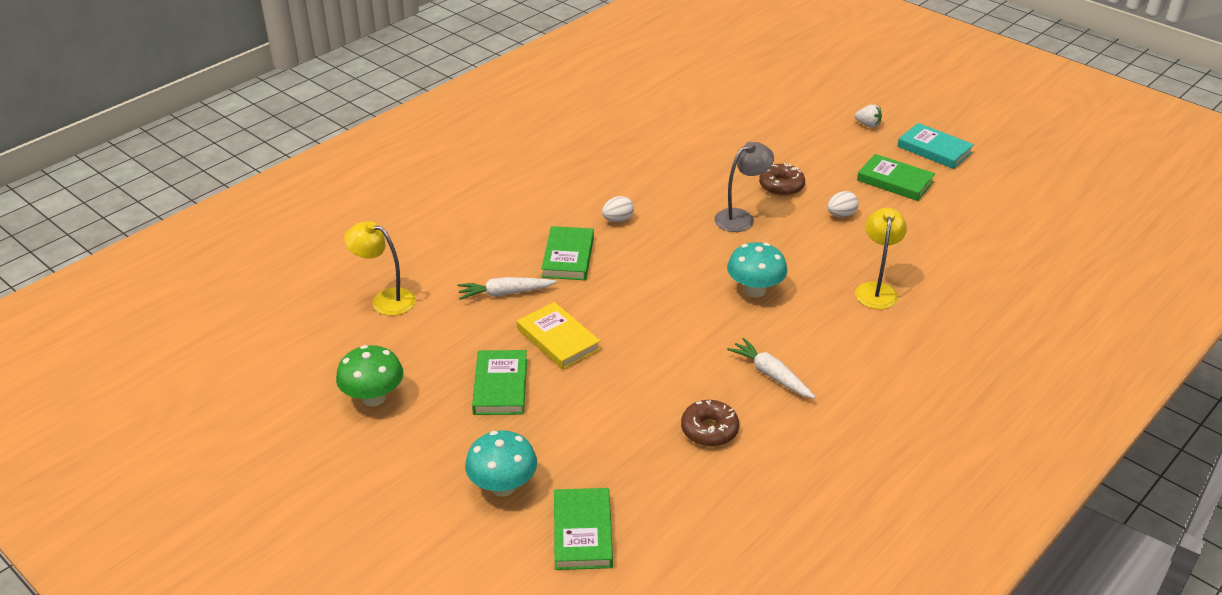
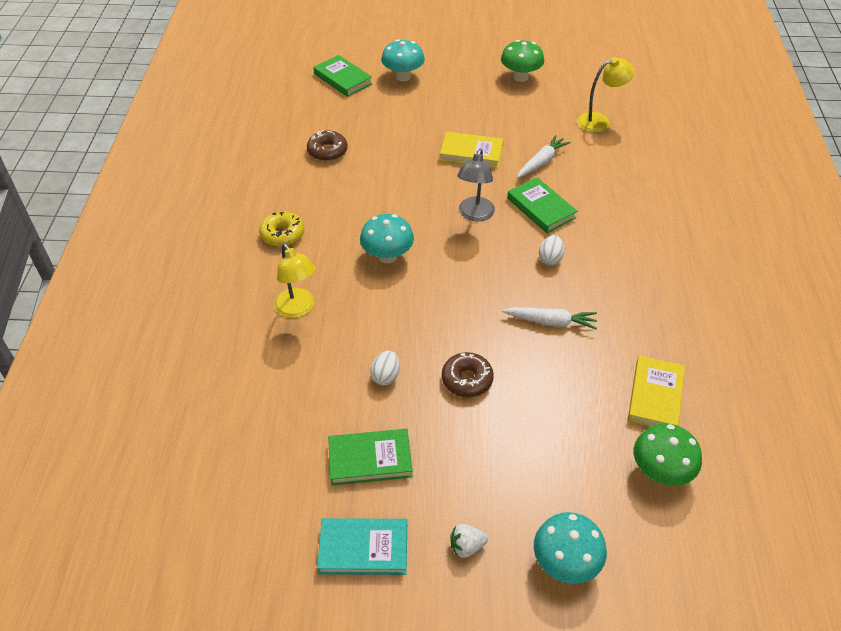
camera: 140 degrees right, 10 degrees up
green book [472,350,527,415] -> none
grey lamp [714,142,774,232] -> grey lamp moved to [457,149,495,221]
white carrot [727,338,816,399] -> white carrot moved to [502,307,597,330]
none -> yellow donut [259,212,304,247]
none -> turquoise mushroom [534,512,607,584]
none -> yellow book [628,356,685,427]
none -> green mushroom [634,423,702,486]

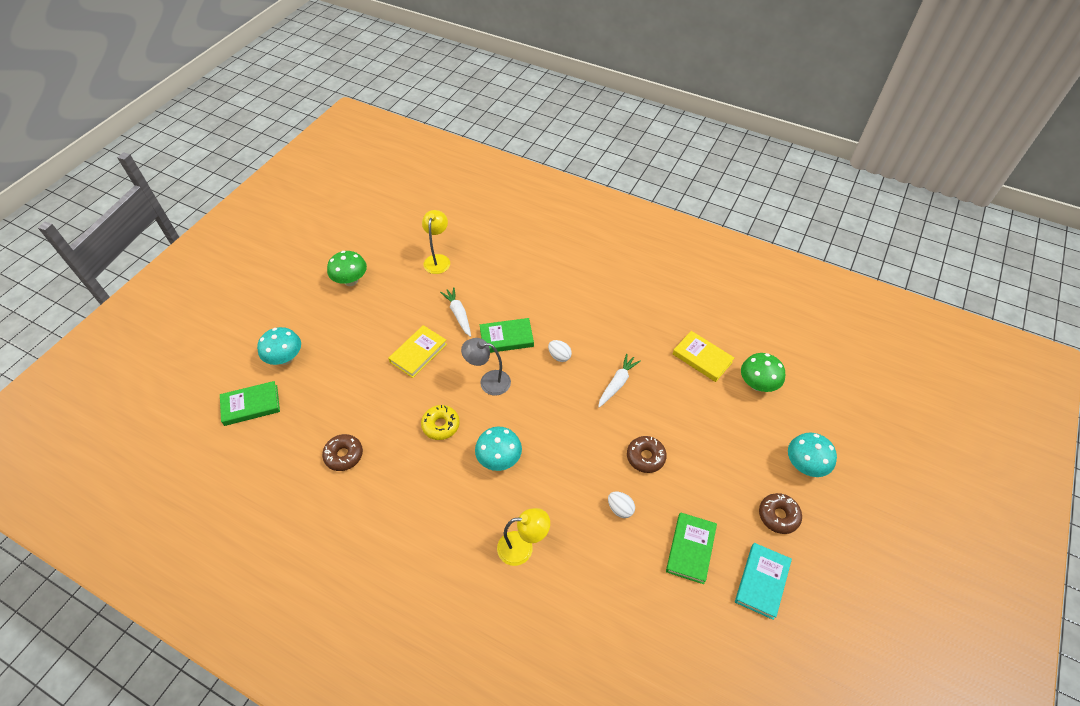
camera: 65 degrees left, 5 degrees up
yellow donut [259,212,304,247] -> yellow donut moved to [421,405,460,440]
white strawberry [450,524,488,558] -> brown donut [759,493,802,534]
grey lamp [457,149,495,221] -> grey lamp turned 150 degrees clockwise [461,338,511,396]

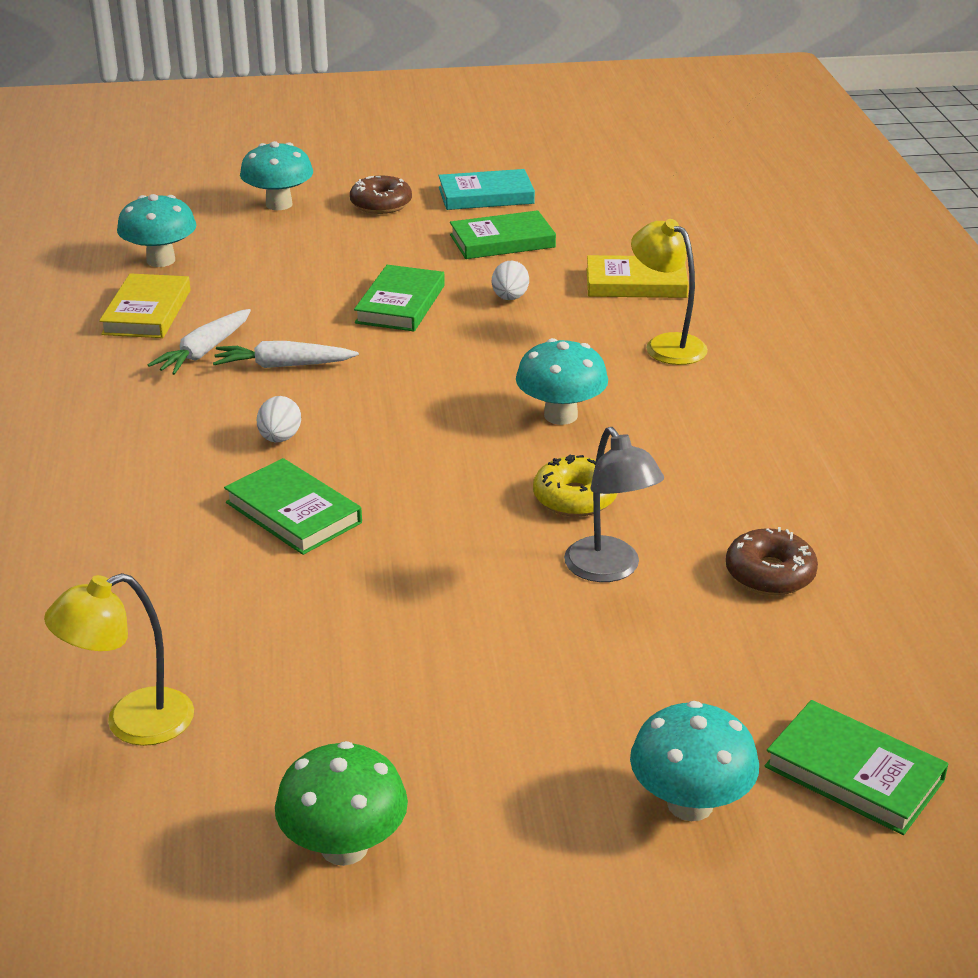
camera: 125 degrees left, 20 degrees down
yellow book [388,325,447,378] -> yellow book moved to [587,255,689,298]
white carrot [440,287,471,337] -> white carrot moved to [148,309,251,375]
grey lamp [461,338,511,396] -> grey lamp moved to [564,427,664,582]
brown donut [627,436,667,473] -> green book [354,265,445,331]
green mushroom [741,353,785,392] -> turquoise mushroom [117,194,196,267]

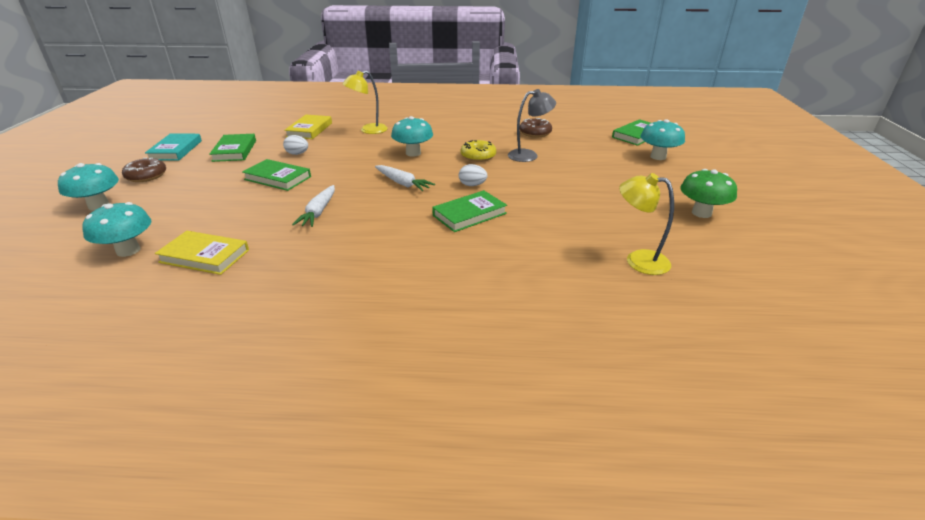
camera: 80 degrees left, 0 degrees up
yellow lamp [44,573,194,746] -> yellow lamp turned 135 degrees clockwise [619,173,674,275]
white carrot [148,309,251,375] -> white carrot moved to [375,165,435,191]
white egg [257,396,301,443] -> white egg moved to [459,164,487,186]

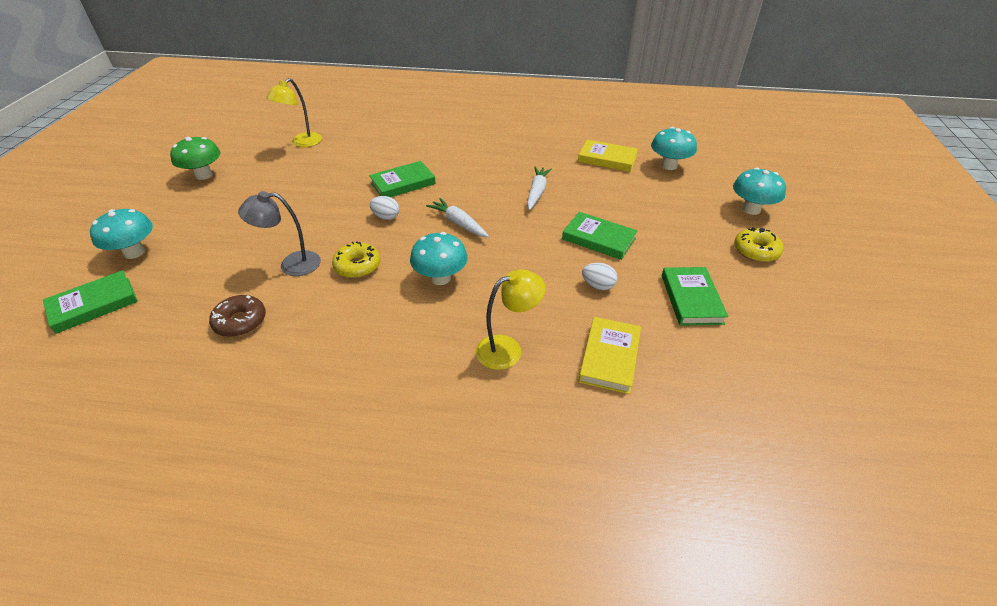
camera: 175 degrees left, 10 degrees up
brown donut [122,158,166,182] -> yellow donut [734,227,783,262]
turquoise book [145,134,202,160] -> none
yellow lamp [619,173,674,275] -> yellow lamp turned 90 degrees clockwise [266,78,322,147]

